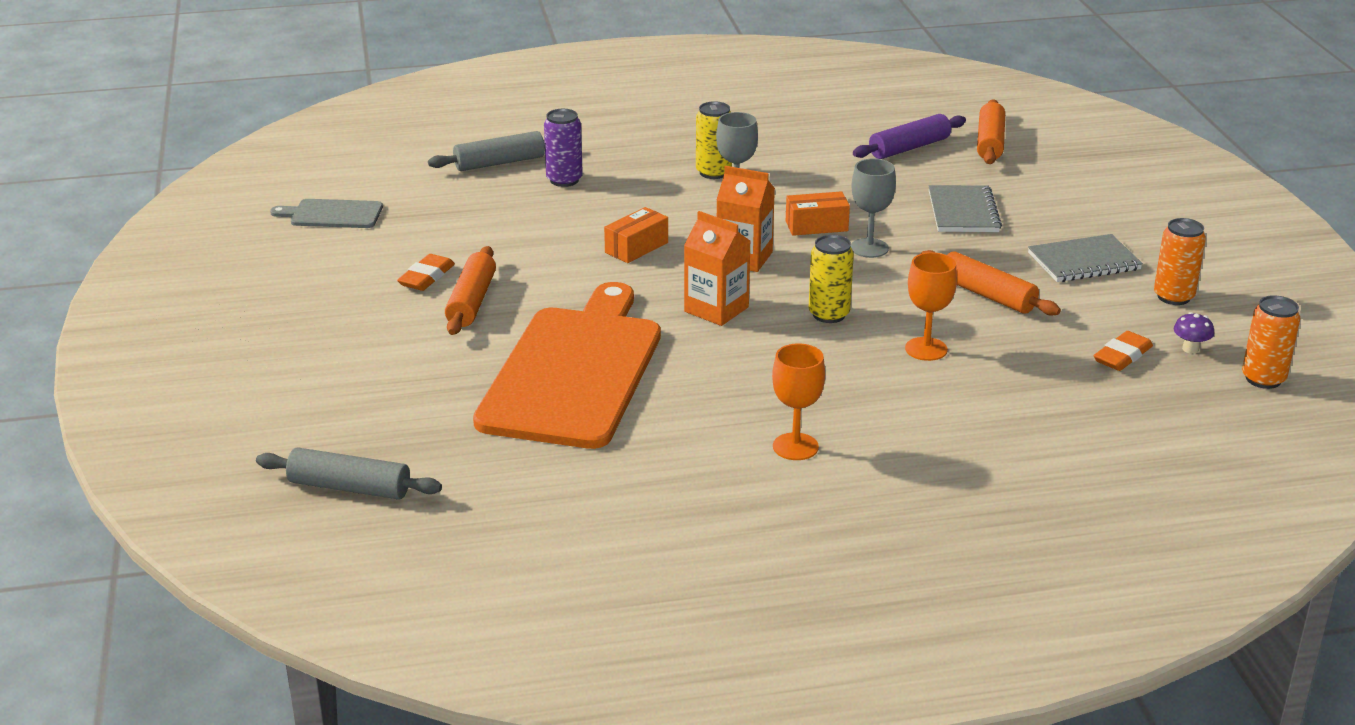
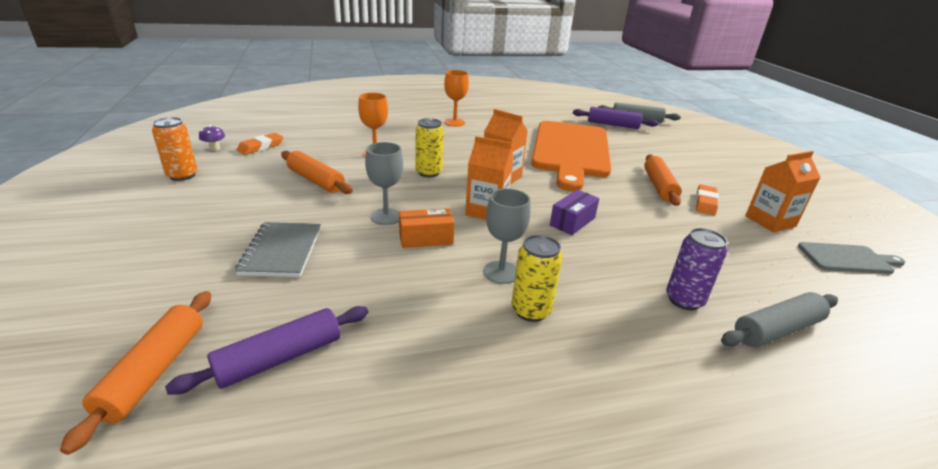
camera: 175 degrees right, 0 degrees up
orange box [604,207,668,263] -> purple box [550,190,599,235]
grey notebook [1028,234,1143,282] -> none
orange can [1242,295,1300,389] -> none
none -> purple rolling pin [573,107,658,129]
none -> orange carton [745,151,821,232]

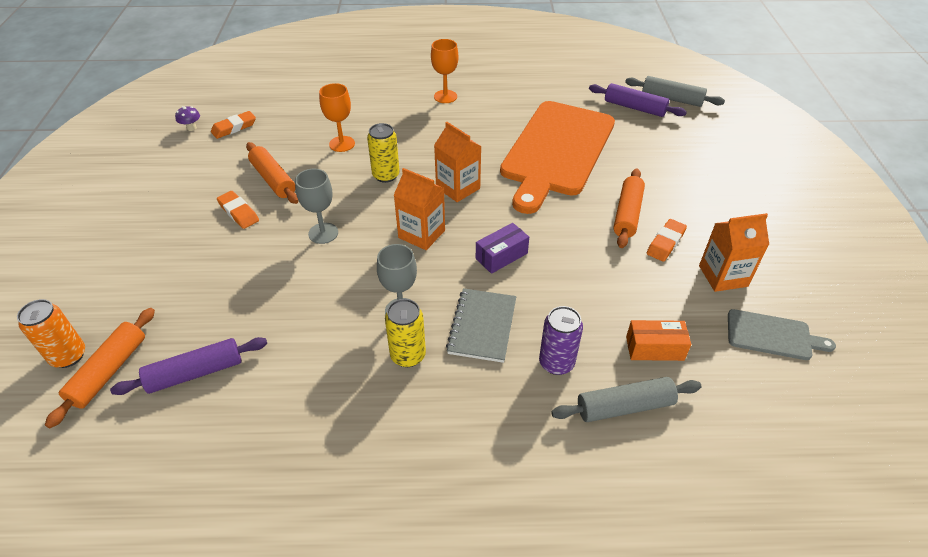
camera: 15 degrees right, 15 degrees up
orange can [152,117,198,181] -> orange can moved to [17,299,85,368]
grey notebook [235,222,321,277] -> grey notebook moved to [446,288,516,363]
orange box [399,208,455,248] -> orange box moved to [626,320,691,361]
none -> orange eraser [217,191,259,229]

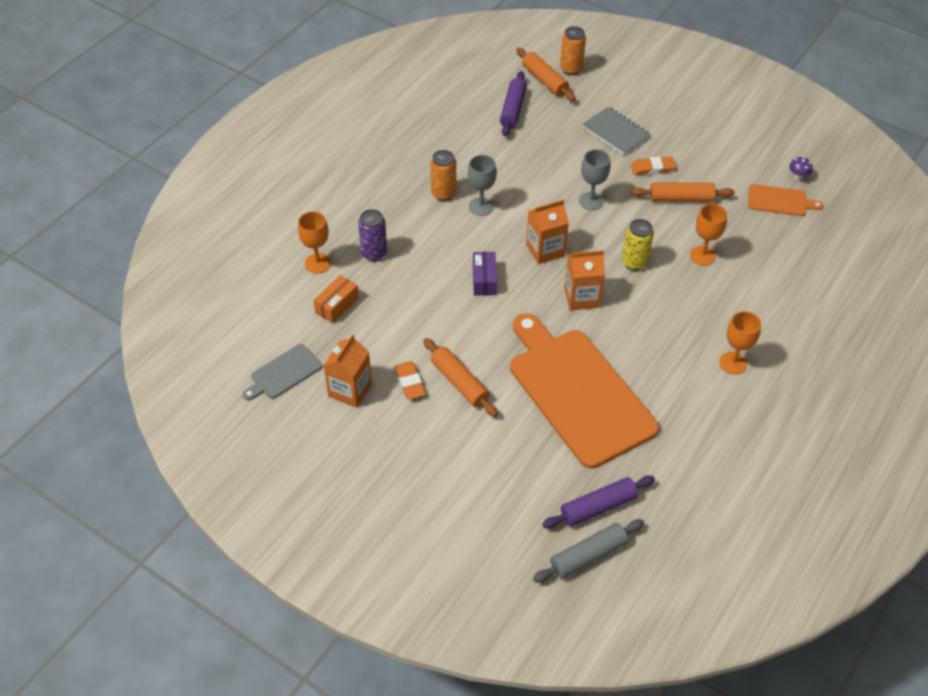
camera: 125 degrees right, 5 degrees up
orange eraser [211,111,256,139] -> orange cutting board [748,184,823,216]
yellow can [385,299,426,367] -> orange can [430,150,456,201]
grey notebook [446,288,516,363] -> grey notebook moved to [582,107,651,155]
grey rolling pin [551,377,701,422] -> orange goblet [298,211,331,274]

